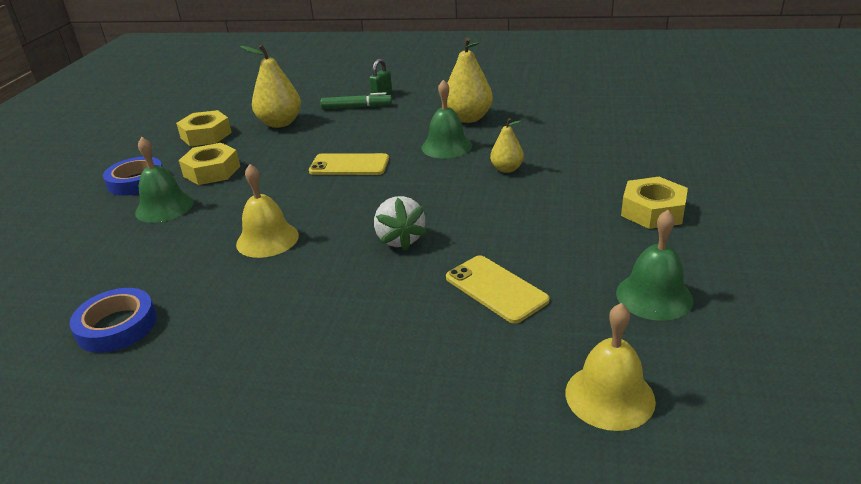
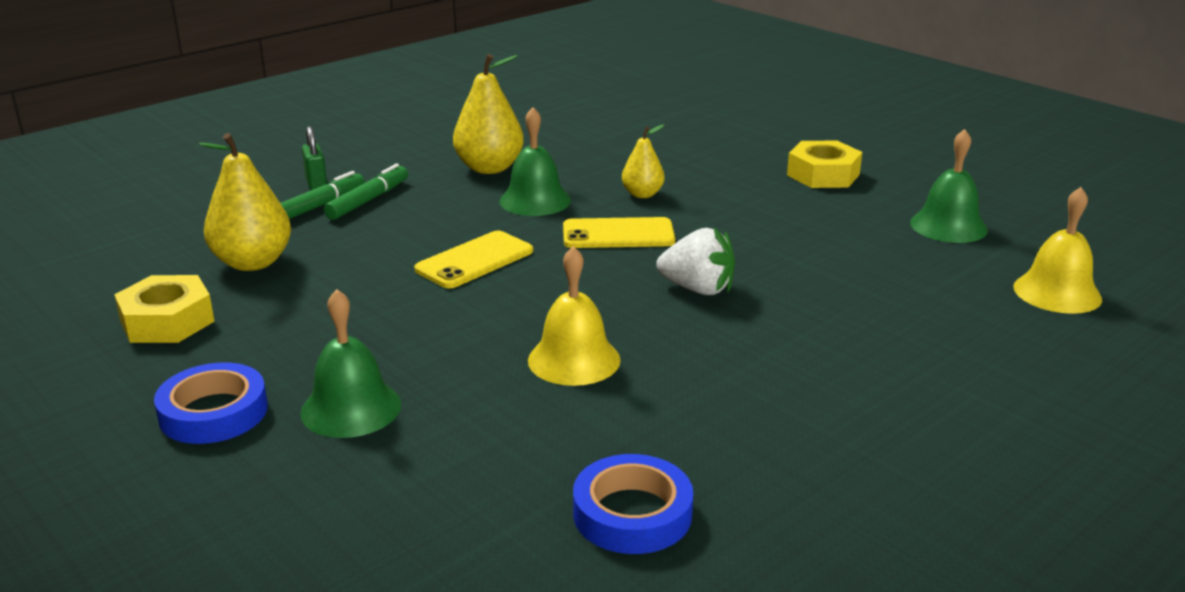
camera: 55 degrees left, 5 degrees down
yellow nut [179,143,240,185] -> none
yellow phone [446,255,550,324] -> yellow phone moved to [563,217,675,248]
none -> green marker [324,164,408,220]

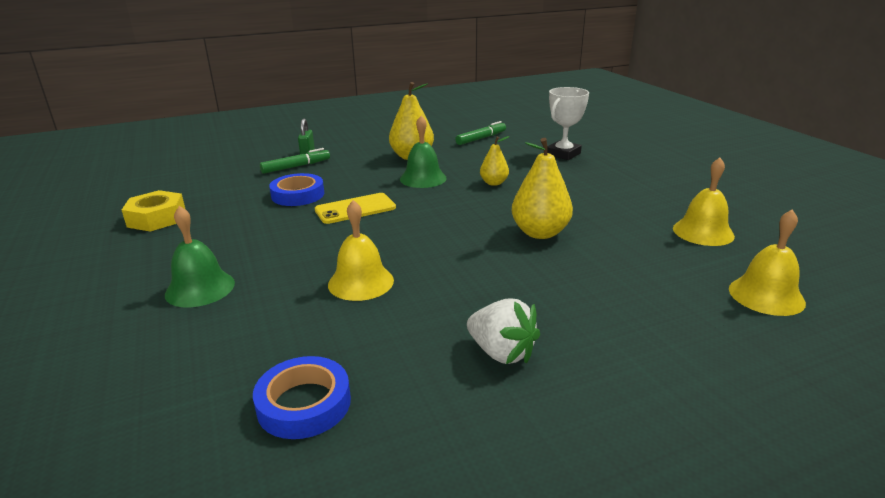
camera: 20 degrees right, 0 degrees up
blue tape [154,363,268,444] -> blue tape moved to [269,173,324,206]
yellow pear [199,133,291,271] -> yellow pear moved to [512,138,573,239]
green marker [324,164,408,220] -> green marker moved to [455,121,506,145]
yellow phone [563,217,675,248] -> none
white strawberry [656,227,735,295] -> white strawberry moved to [467,298,540,364]
yellow nut [787,140,862,188] -> none
green bell [910,129,988,243] -> yellow bell [673,158,735,246]
none -> white trophy [547,87,589,160]

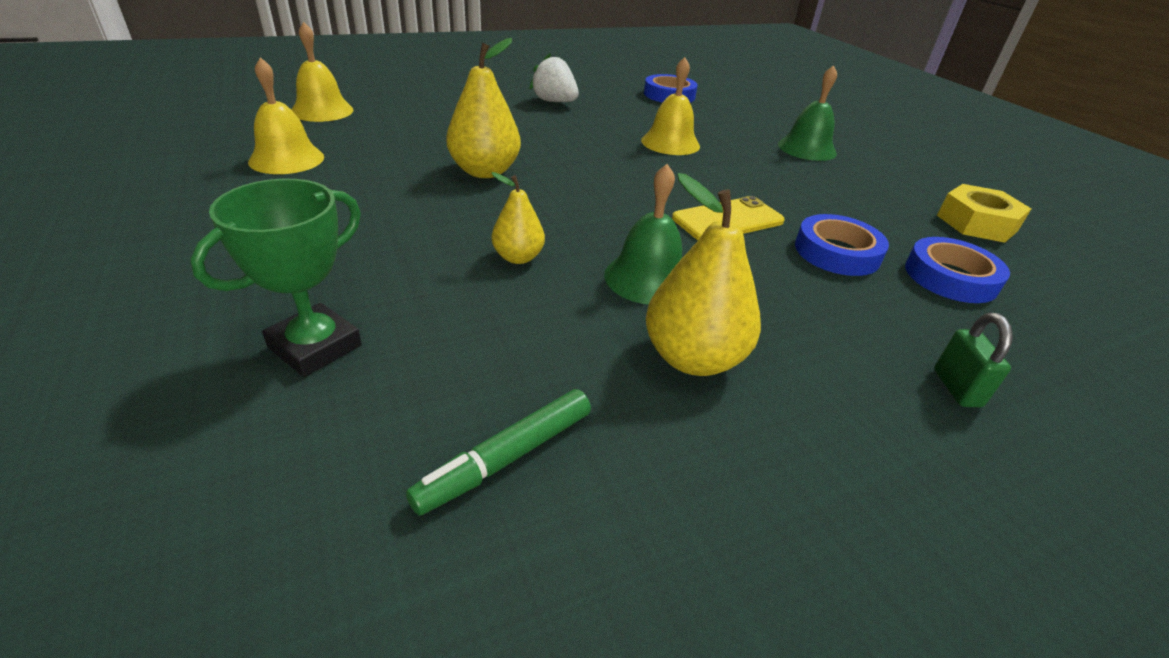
camera: 175 degrees right, 10 degrees up
green marker [260,148,330,174] -> none
white trophy [547,87,589,160] -> green trophy [190,179,362,377]
none -> blue tape [905,237,1010,303]

